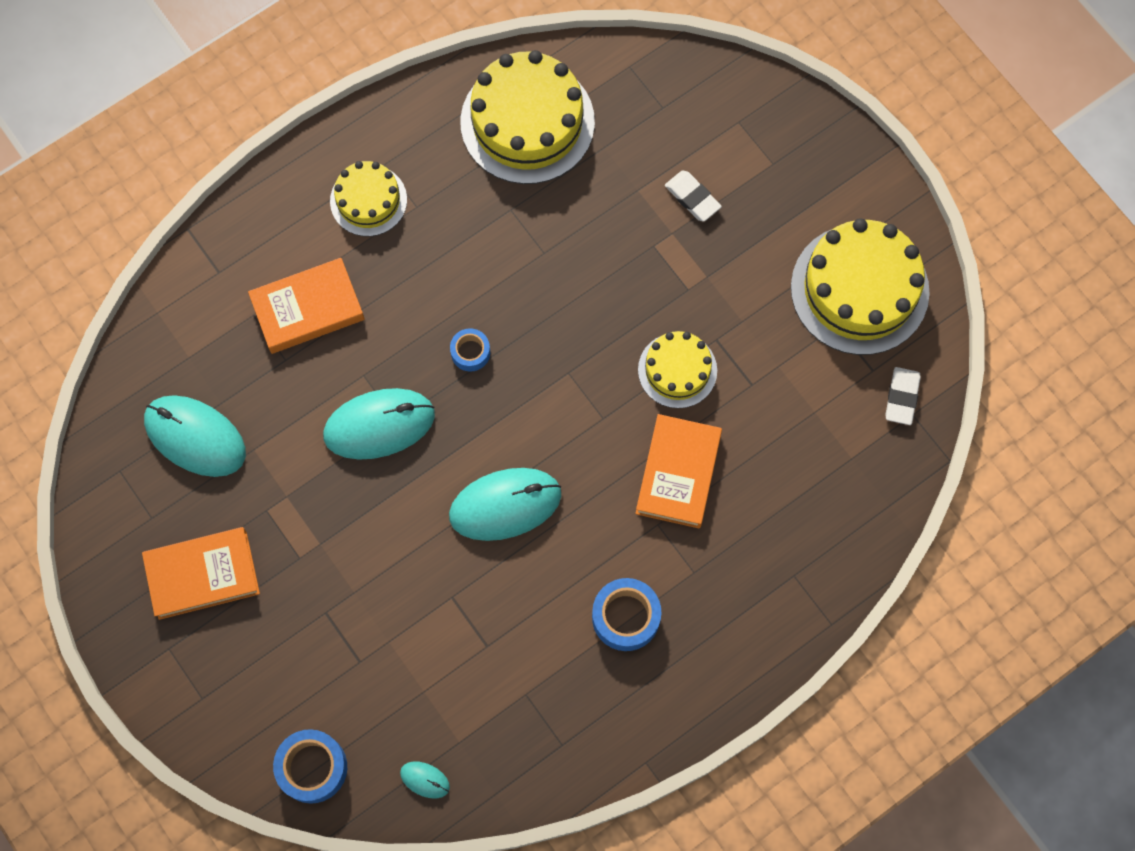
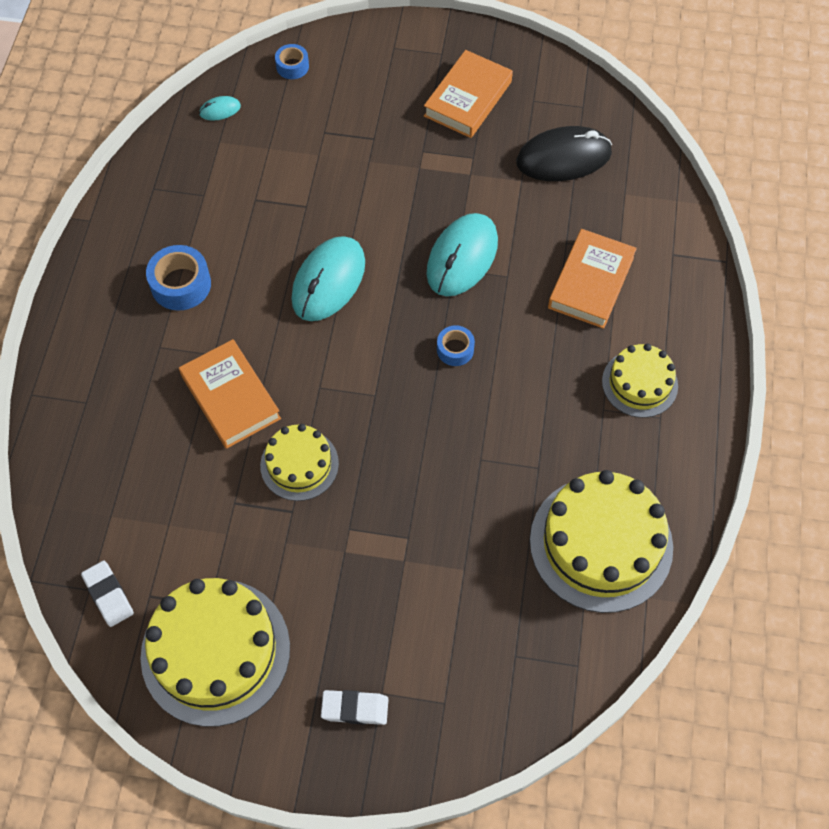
camera: 135 degrees right, 10 degrees down
turquoise mouse [144,395,246,477] -> black mouse [516,126,612,181]
blue tape [273,729,347,804] -> blue tape [275,44,309,79], size x0.60
white eraser [665,171,722,221] -> white eraser moved to [321,690,388,725]

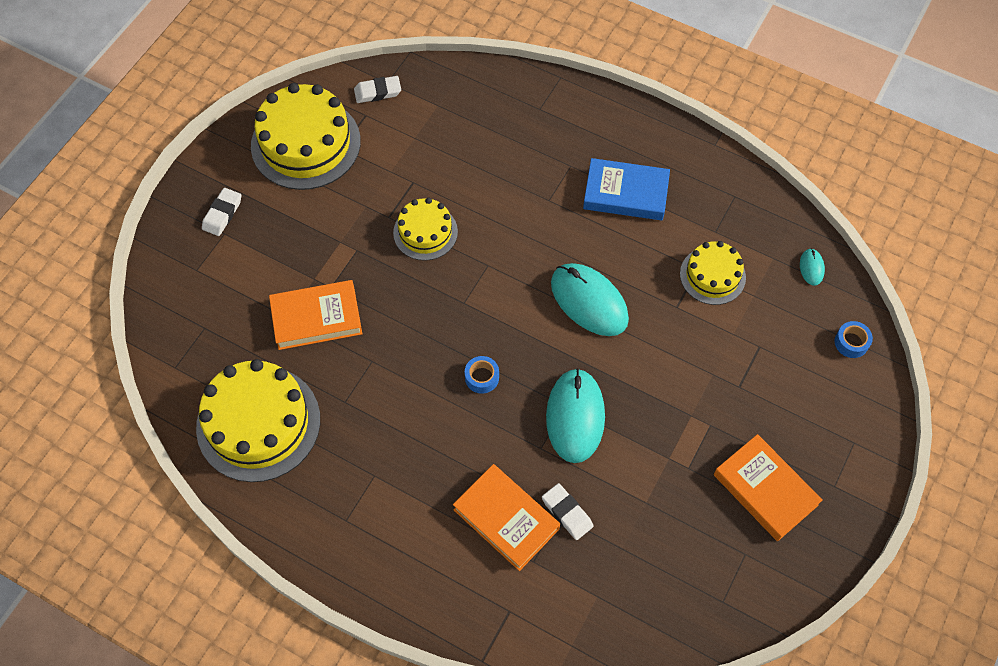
camera: 110 degrees right, 0 degrees up
blue tape [146,245,211,311] -> blue book [583,158,670,221]
orange book [179,339,281,449] -> orange book moved to [269,280,362,350]
turquoise mouse [426,213,498,296] -> turquoise mouse turned 45 degrees clockwise [546,368,605,463]
black mouse [516,126,612,181] -> none
yellow cake [602,344,678,418] -> yellow cake moved to [680,241,746,305]
none -> white eraser [542,483,593,540]

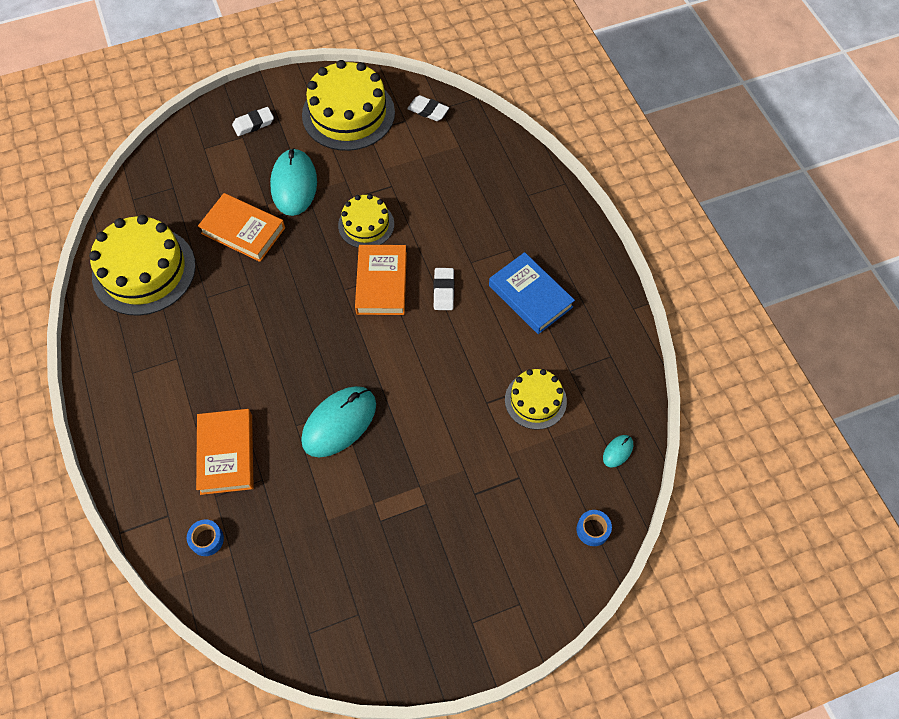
camera: 40 degrees right, 0 degrees up
blue tape [465,356,499,394] -> blue tape moved to [187,520,224,556]
white eraser [542,483,593,540] -> white eraser moved to [433,268,454,310]
turquoise mouse [551,263,629,336] -> turquoise mouse moved to [270,148,317,216]
orange book [714,434,822,541] -> orange book moved to [355,245,407,315]

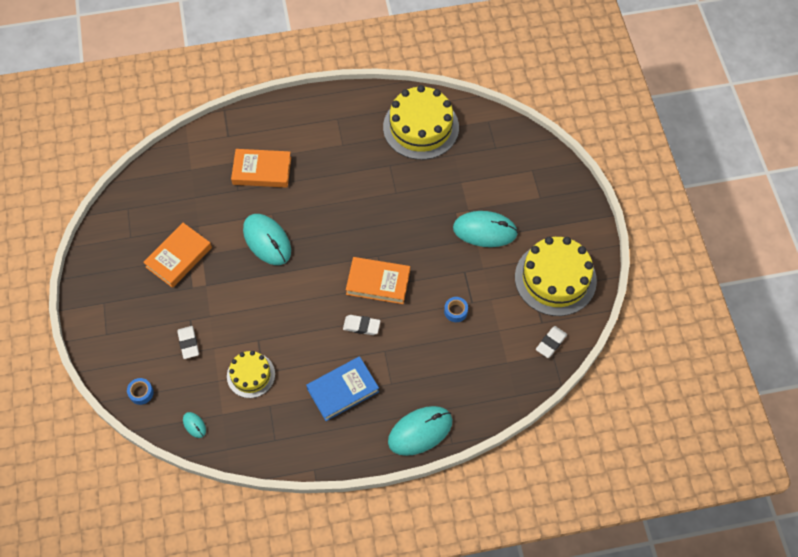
camera: 100 degrees right, 0 degrees up
blue tape [187,520,224,556] -> blue tape moved to [444,297,468,322]
orange book [198,193,285,262] -> orange book moved to [143,223,212,288]
white eraser [232,107,274,136] -> white eraser moved to [177,326,199,359]
yellow cake [338,194,394,248] -> none
none -> turquoise mouse [388,406,452,456]

